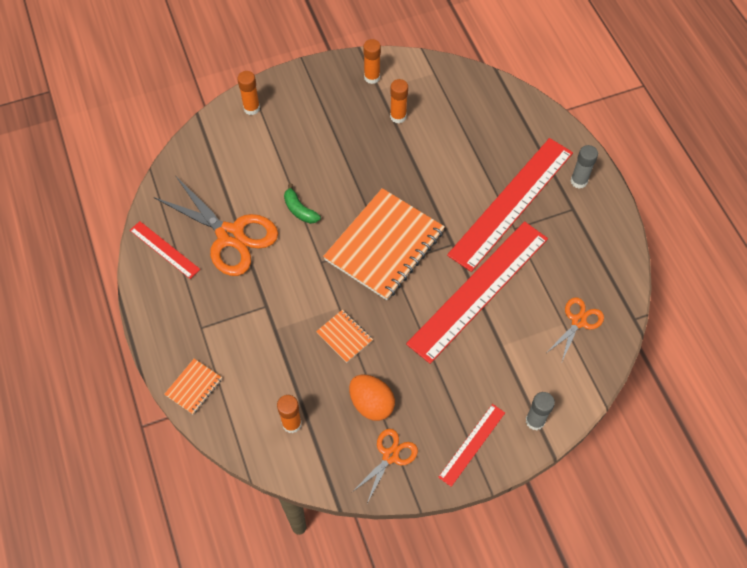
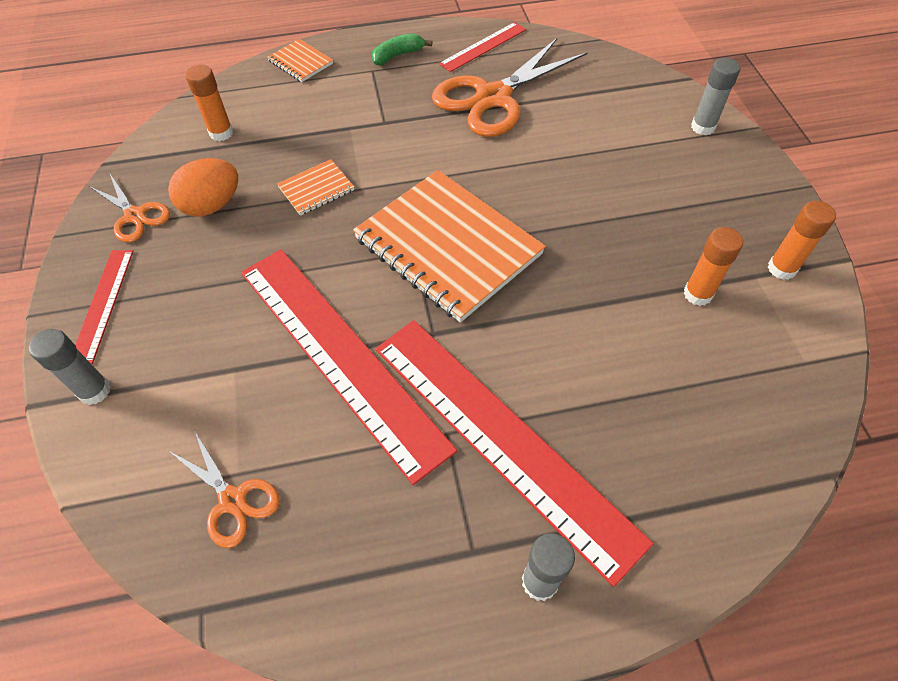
camera: 100 degrees right, 5 degrees down
orange glue stick [237,71,260,115] -> grey glue stick [691,58,740,135]
green banana [284,183,321,224] -> green banana moved to [371,33,432,65]
red ruler [438,404,505,487] -> red ruler turned 45 degrees clockwise [75,250,134,364]

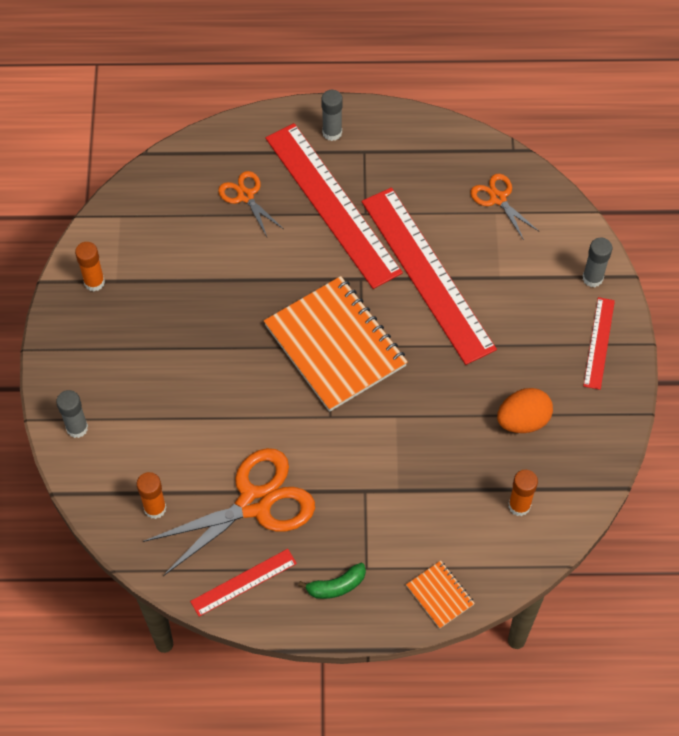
camera: 170 degrees left, 5 degrees up
orange scissors [89,174,170,243] -> orange scissors moved to [218,171,283,237]
orange notebook [277,159,354,216] -> none
orange glue stick [683,227,743,306] -> orange glue stick moved to [137,472,167,519]

